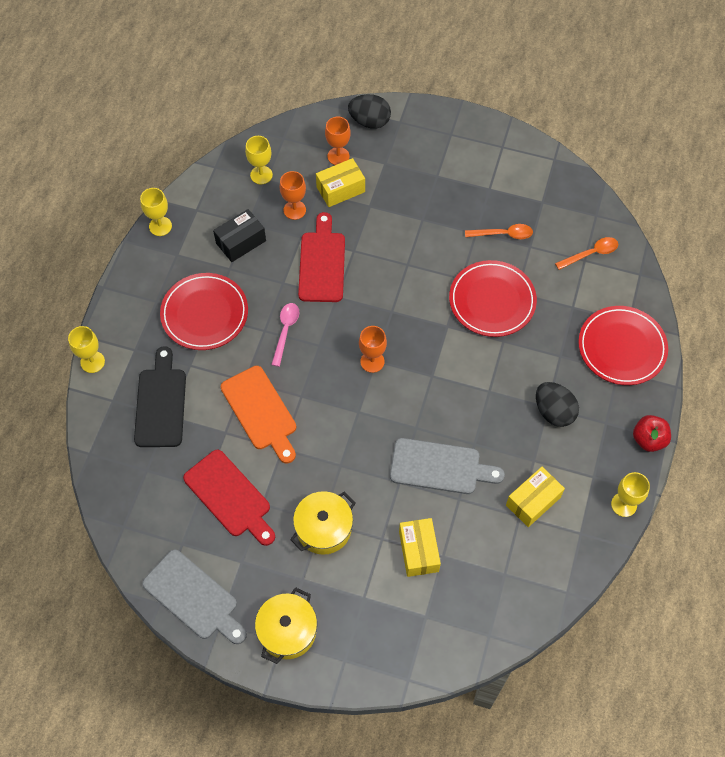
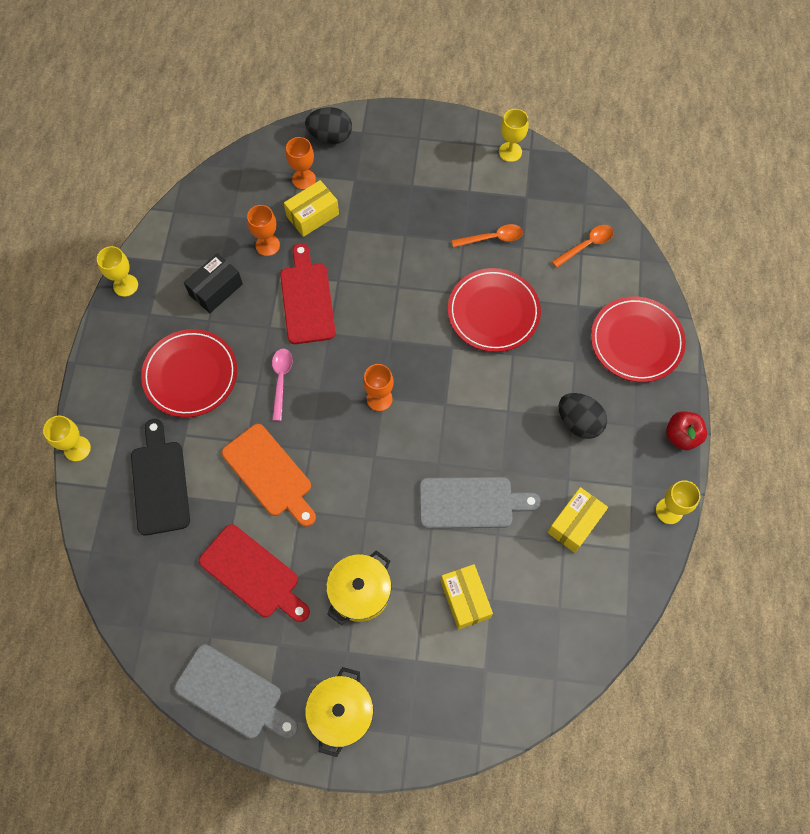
camera: 10 degrees left, 5 degrees up
yellow goblet [245,136,273,184] -> yellow goblet moved to [499,109,529,162]

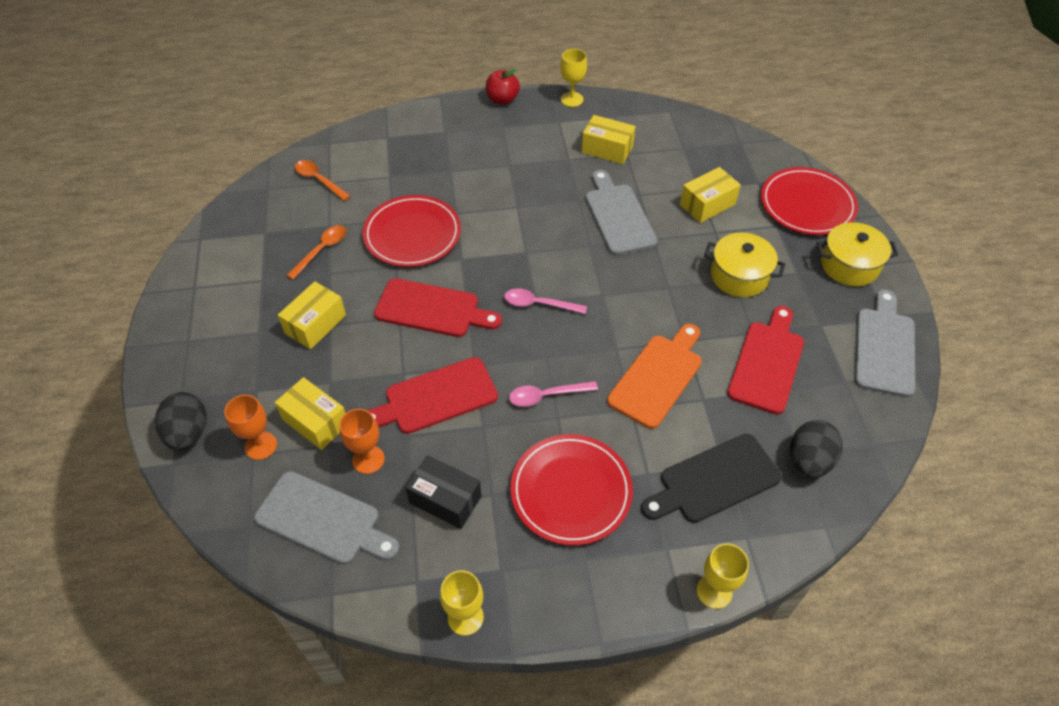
camera: 105 degrees left, 15 degrees down
orange goblet [363,364,394,411] -> pink spoon [504,288,587,314]
orange spoon [452,224,523,248] -> orange spoon turned 60 degrees clockwise [286,225,346,280]
yellow goblet [499,109,529,162] -> none
black egg [559,393,607,439] -> black egg moved to [790,420,843,478]
red plate [591,297,686,382] -> red plate moved to [761,167,858,235]
none -> grey cutting board [254,471,399,564]
none -> yellow box [278,281,346,349]
none -> red cutting board [374,278,502,337]

